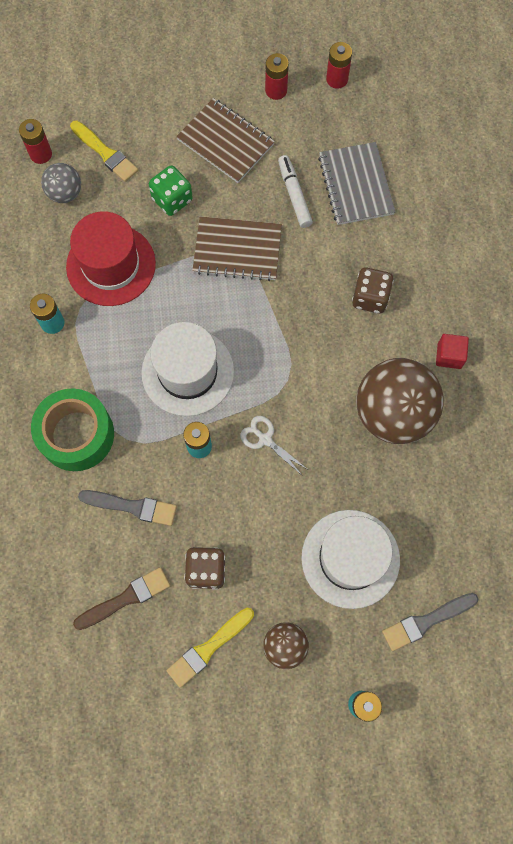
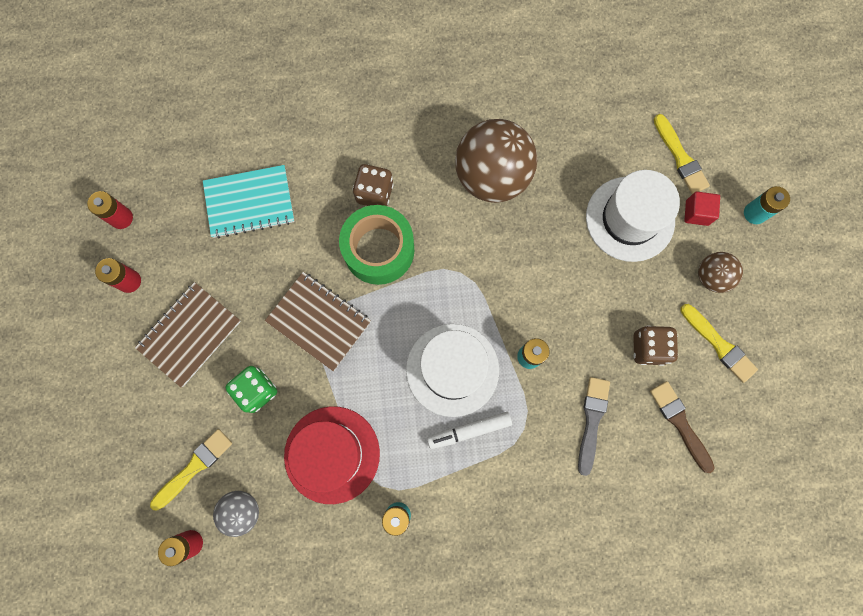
camera: 90 degrees left, 5 degrees up
green tape [31,388,114,471] -> green tape moved to [339,205,414,285]
brown notebook [192,217,282,281] -> brown notebook turned 60 degrees counterclockwise [265,272,371,371]
white scissors [240,416,307,476] -> none
white marker [278,155,313,228] -> white marker moved to [427,412,512,449]
grey notebook [318,142,395,225] -> turquoise notebook [203,165,294,238]
grey brush [382,593,479,651] -> yellow brush [654,114,710,194]
red cube [436,334,469,369] -> red cube moved to [684,192,720,226]

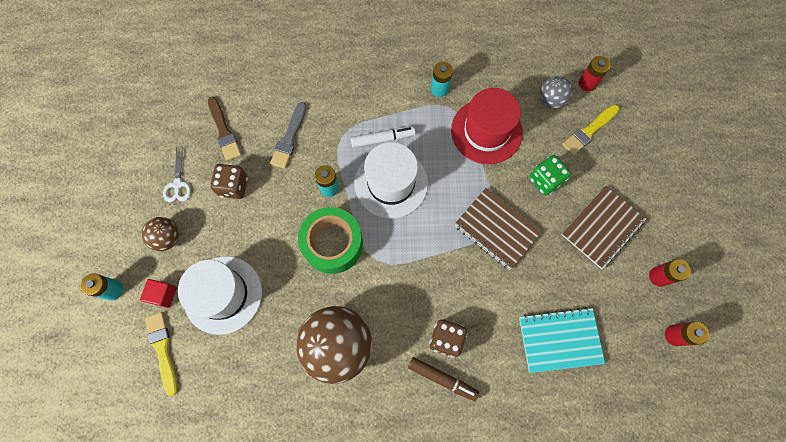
camera: 175 degrees left, 5 degrees down
green tape [339,205,414,285] -> green tape moved to [298,207,363,274]
yellow brush [680,304,758,383] -> white scissors [163,147,191,202]
none -> brown marker [408,357,479,401]

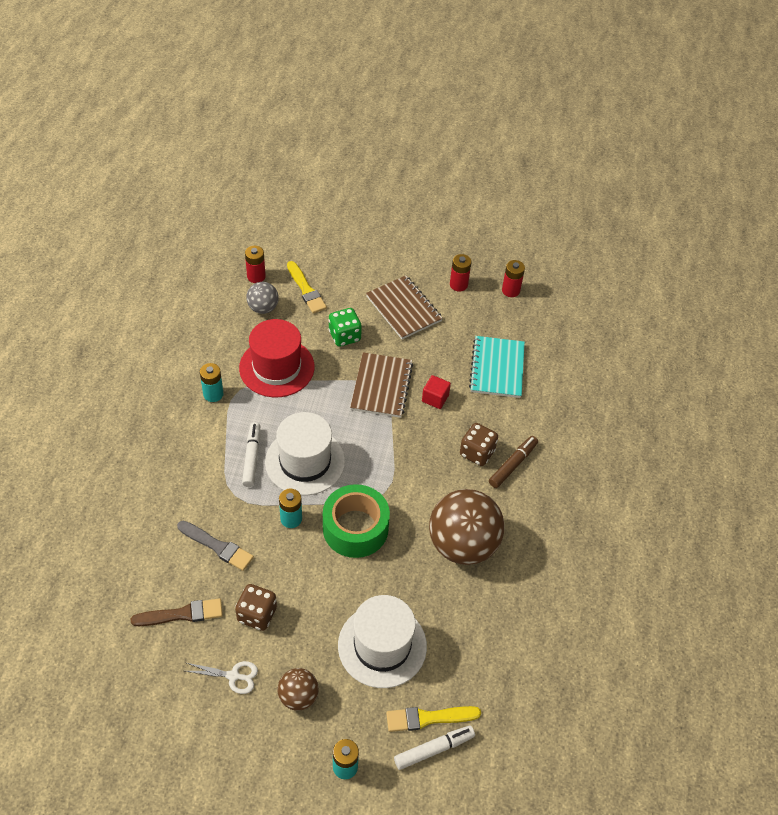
camera: 80 degrees left, 20 degrees down
red cube [140,279,177,308] -> red cube moved to [422,375,451,409]
brown notebook [454,188,542,270] -> brown notebook turned 45 degrees counterclockwise [350,352,413,418]
none -> white marker [394,725,475,770]

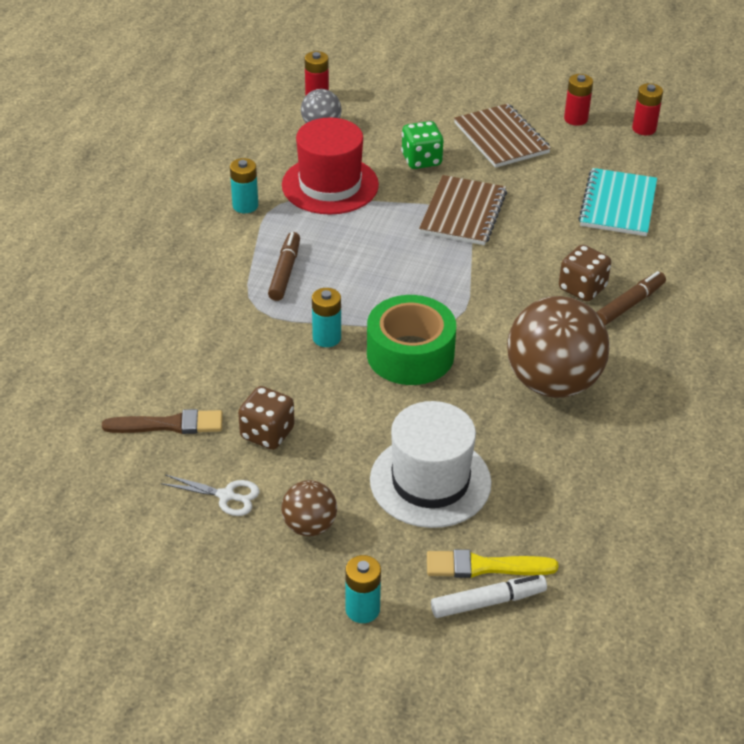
camera: 10 degrees right, 10 degrees down
grey brush [177,521,254,571] -> none
white marker [242,422,260,487] -> brown marker [268,232,300,301]
white hat [265,412,345,496] -> none
yellow brush [287,261,327,313] -> none
red cube [422,375,451,409] -> none

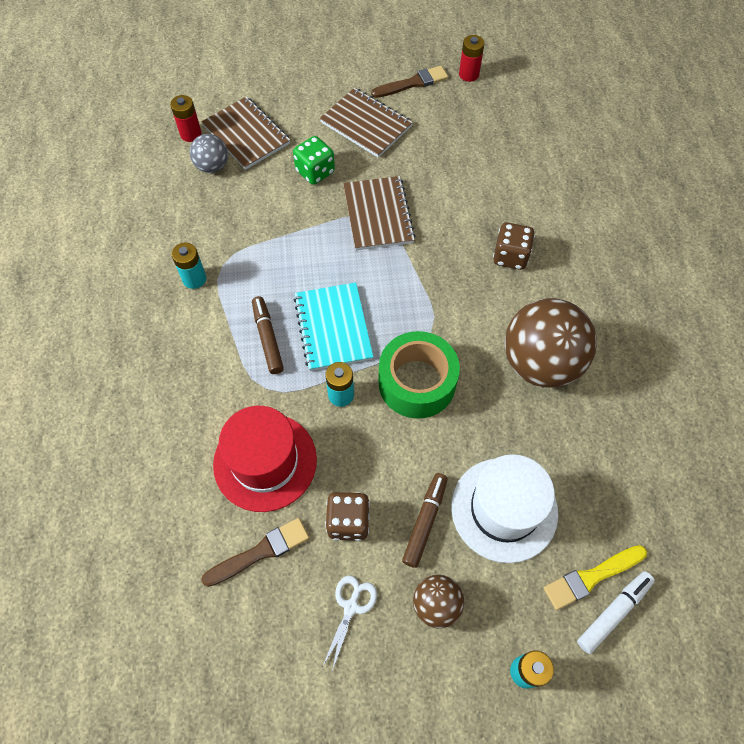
camera: 25 degrees left, 20 degrees up
white scissors [161,475,260,516] -> white scissors turned 60 degrees counterclockwise [323,576,377,671]
red hat [282,118,379,215] -> red hat moved to [213,406,317,512]
red battery [564,74,593,126] -> brown brush [371,66,448,98]
turquoise notebook [578,168,657,236] -> turquoise notebook moved to [293,282,374,371]
brown marker [596,271,666,325] -> brown marker moved to [402,473,448,568]
none -> brown notebook [201,96,290,170]

